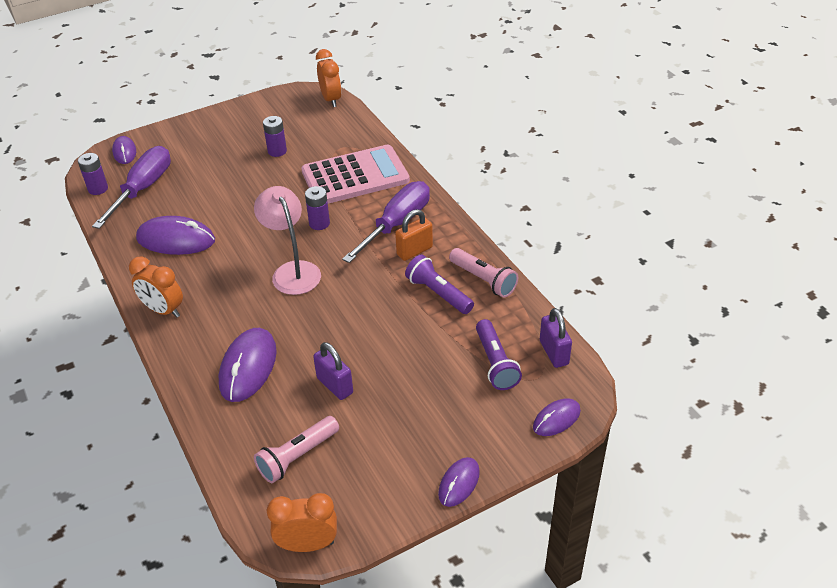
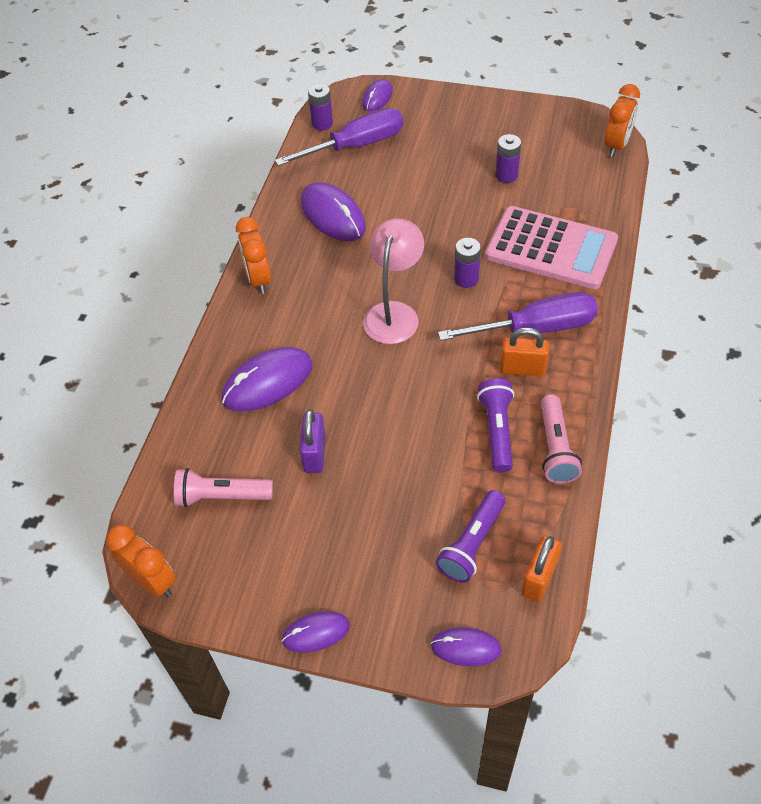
camera: 45 degrees right, 10 degrees up
purple padlock [540,308,572,368] -> orange padlock [522,535,562,602]

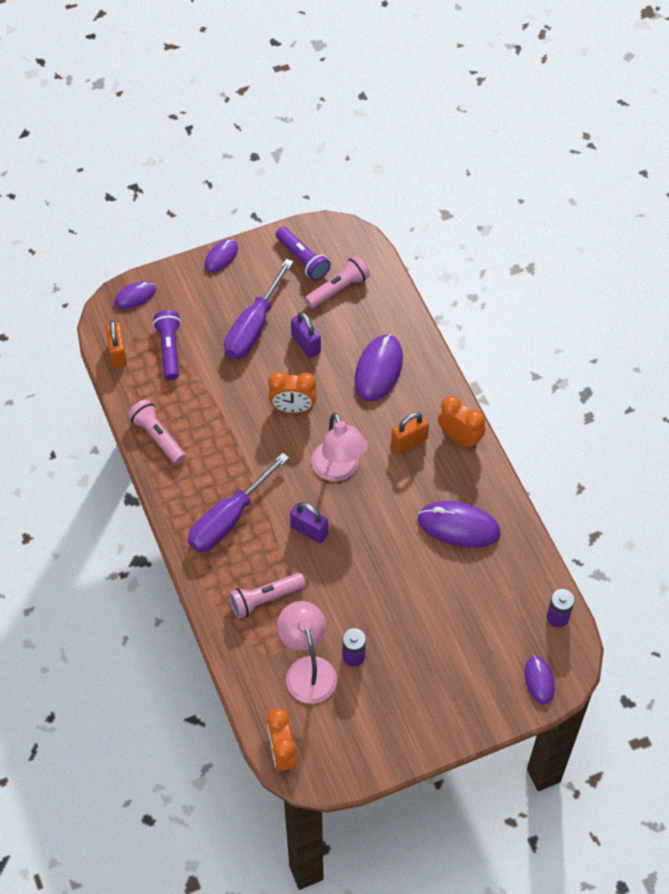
camera: 140 degrees right, 5 degrees up
orange clock [106,524,176,597] -> orange clock moved to [268,372,317,413]
purple screwdriver [275,108,403,166] -> purple screwdriver moved to [224,259,293,359]
purple battery [454,238,481,288] -> purple padlock [290,502,328,543]
purple flashlight [477,378,514,472] -> purple flashlight moved to [276,227,331,281]
pink calculator [485,206,618,289] -> pink flashlight [229,573,306,619]
orange padlock [500,327,549,376] -> orange padlock moved to [391,412,429,453]
none -> pink lamp [277,601,337,704]

